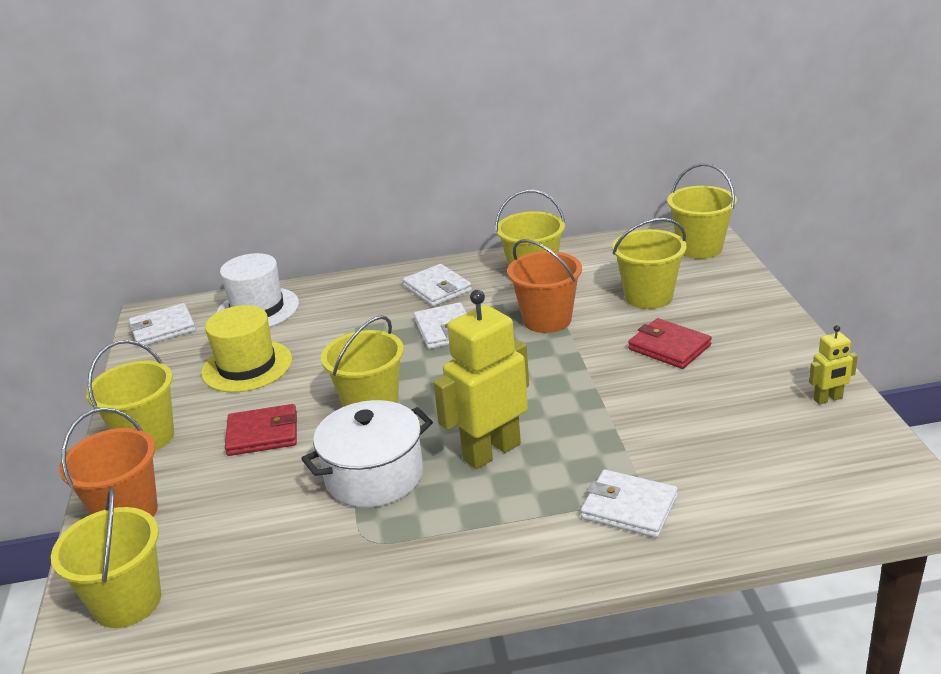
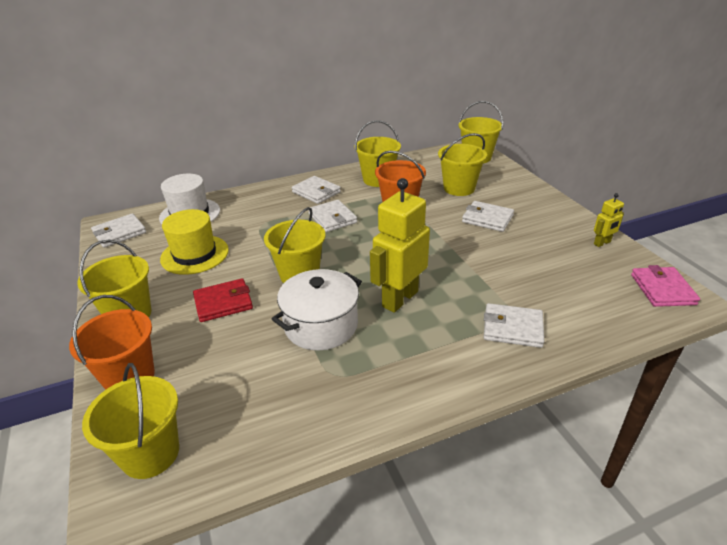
camera: 15 degrees left, 5 degrees up
red wallet [628,318,712,369] -> white wallet [462,201,514,232]
none -> pink wallet [631,265,700,307]

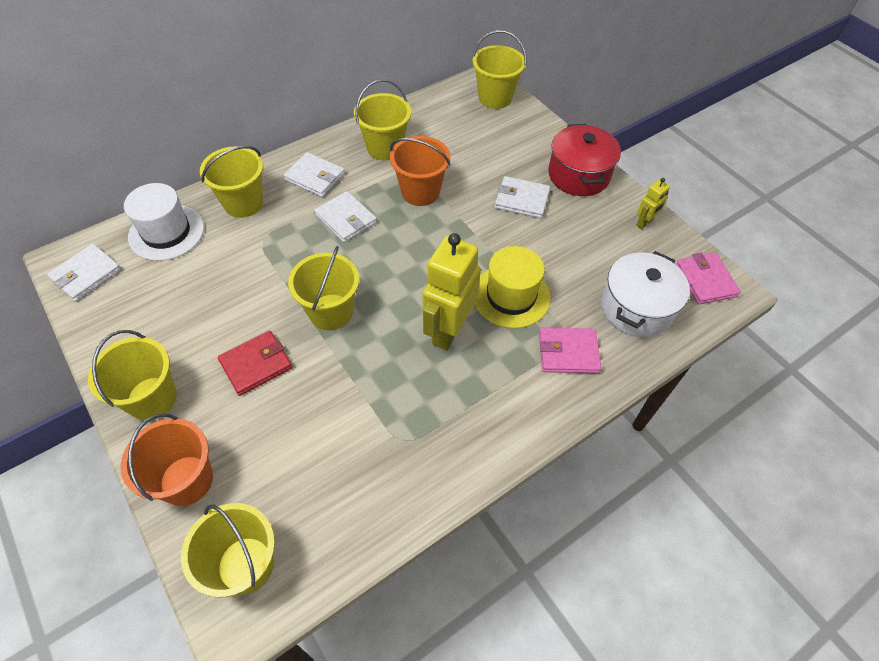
camera: 15 degrees left, 20 degrees up
yellow hat [160,209,229,275] -> yellow hat moved to [475,246,551,328]
white pot [272,269,362,350] -> white pot moved to [601,251,690,337]
yellow bucket [438,133,487,196] -> yellow bucket moved to [200,146,263,218]
white wallet [484,303,544,348] -> pink wallet [539,328,602,373]
none -> red pot [548,124,621,196]

